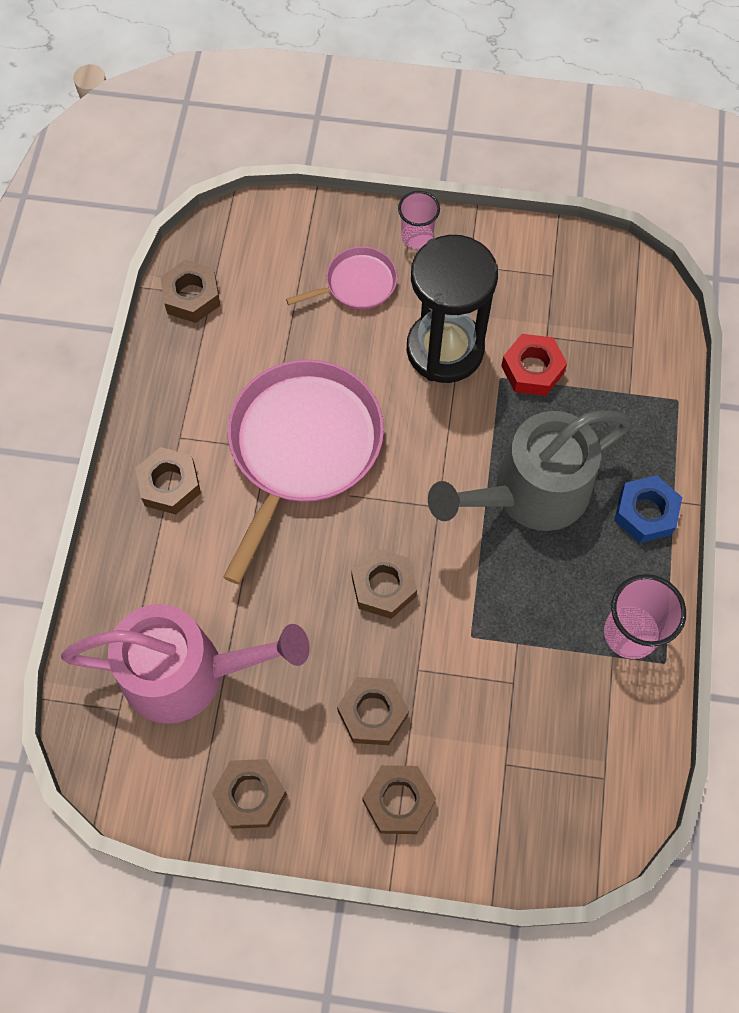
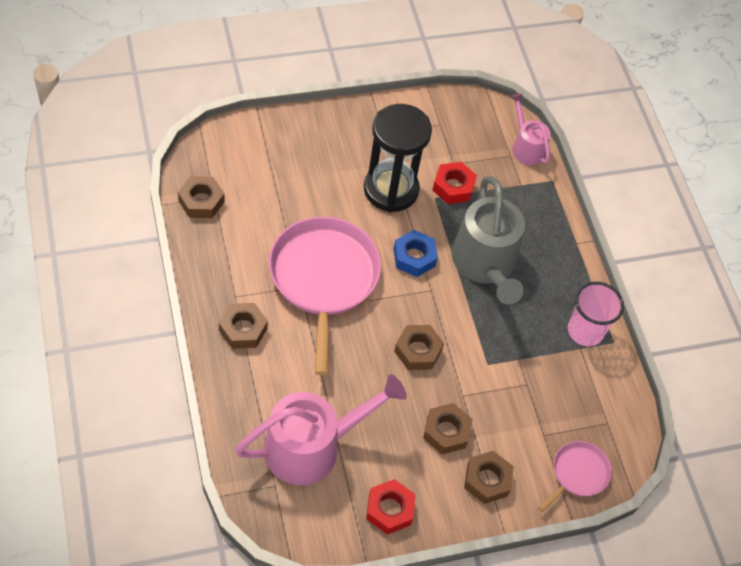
camera: 30 degrees left, 10 degrees down
brown nut [212,759,287,829] -> red nut [366,479,416,535]
pink pan [286,247,397,309] -> pink pan moved to [538,441,612,512]
pink cup [398,191,440,249] -> none
grey watering can [428,410,632,531] -> grey watering can turned 45 degrees counterclockwise [452,176,525,305]
blue nut [614,475,682,543] -> blue nut moved to [394,230,438,277]
none -> pink watering can [510,93,551,165]

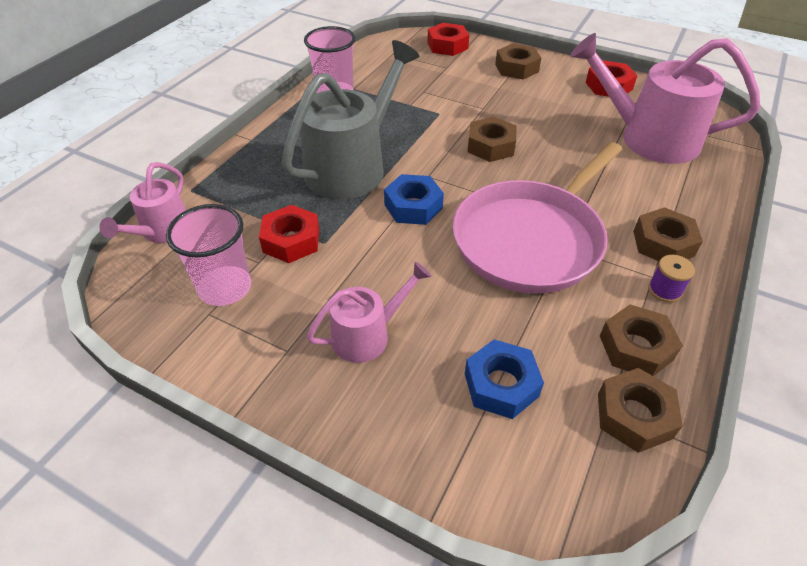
camera: 130 degrees left, 10 degrees down
black hourglass [364,104,432,212] -> none
brown nut [423,403,472,454] -> brown nut moved to [600,304,683,376]
pink pan [538,441,612,512] -> red nut [427,23,469,56]
none -> pink cup [166,204,251,306]
none -> pink watering can [307,262,431,363]
none -> blue nut [465,339,544,419]
none -> purple spool [648,255,695,303]

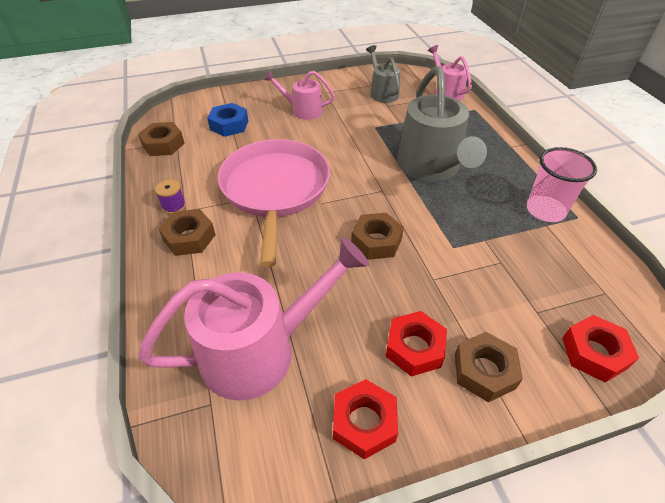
camera: 135 degrees right, 0 degrees up
pink cup [166,204,251,306] -> grey watering can [366,45,400,103]
red nut [259,205,319,263] -> red nut moved to [385,311,447,377]
pink watering can [307,262,431,363] -> pink watering can turned 90 degrees clockwise [264,71,335,120]
blue nut [384,174,444,225] -> none
brown nut [600,304,683,376] -> none

